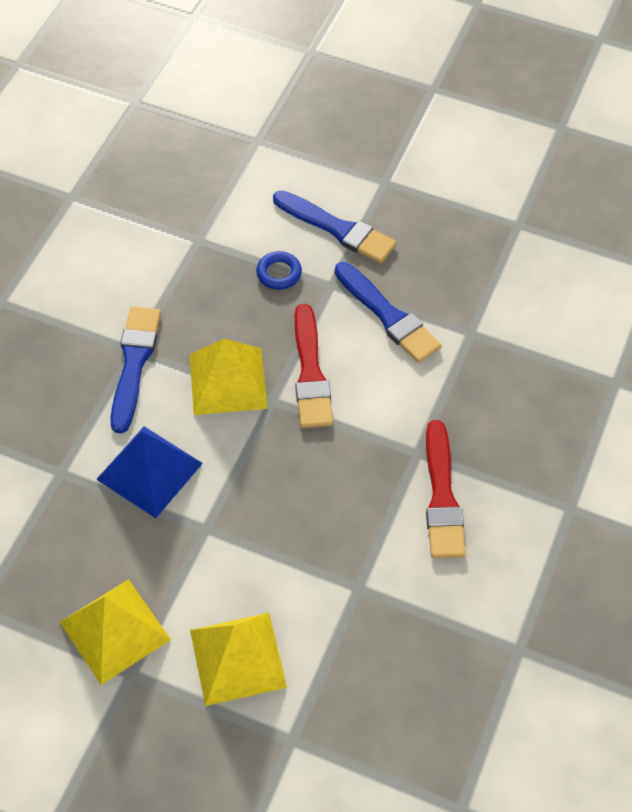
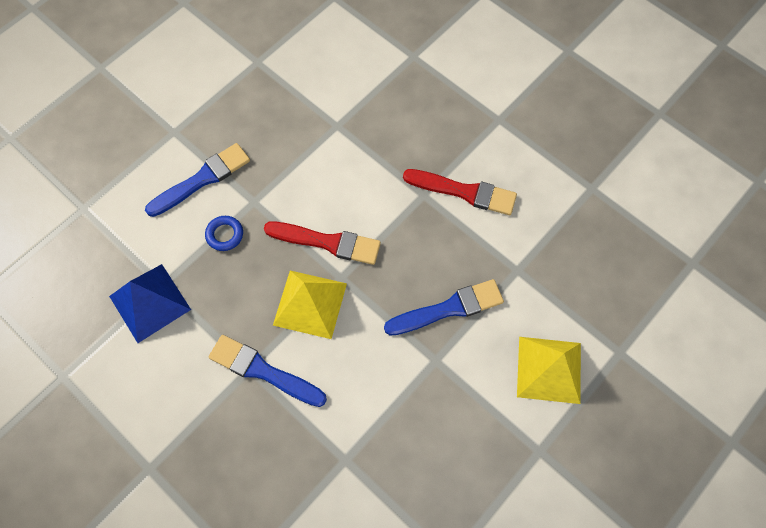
camera: 70 degrees left, 10 degrees up
yellow pyramid [60,579,171,685] -> none
blue pyramid [96,426,203,518] -> blue pyramid moved to [109,264,191,343]
blue brush [335,262,442,363] -> blue brush moved to [384,279,504,336]

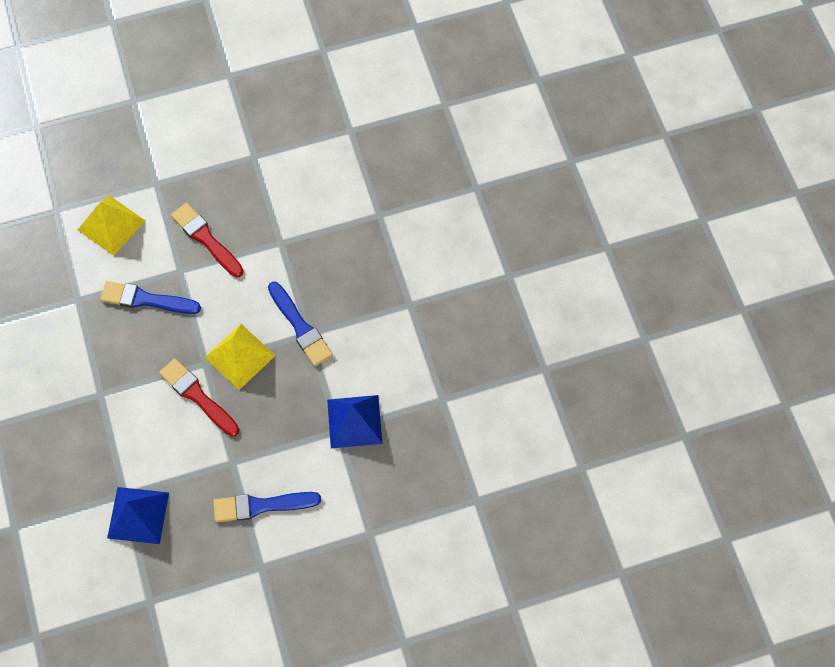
camera: 150 degrees left, 0 degrees up
blue ring [205,216,243,251] -> none
red brush [403,169,517,215] -> red brush moved to [171,203,244,277]
none -> blue pyramid [107,487,169,544]

